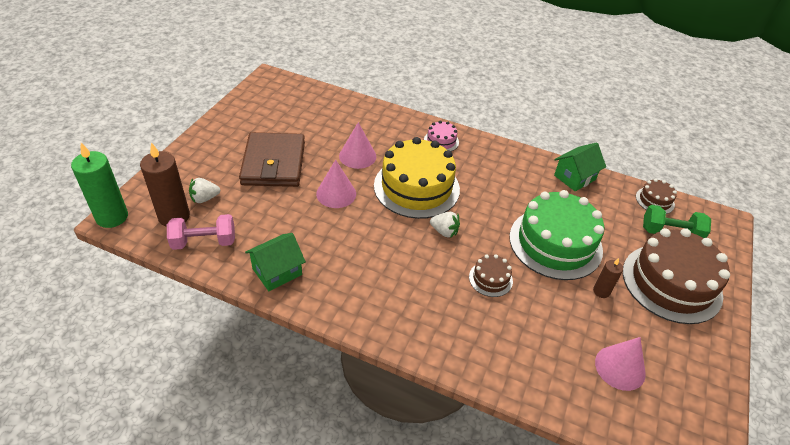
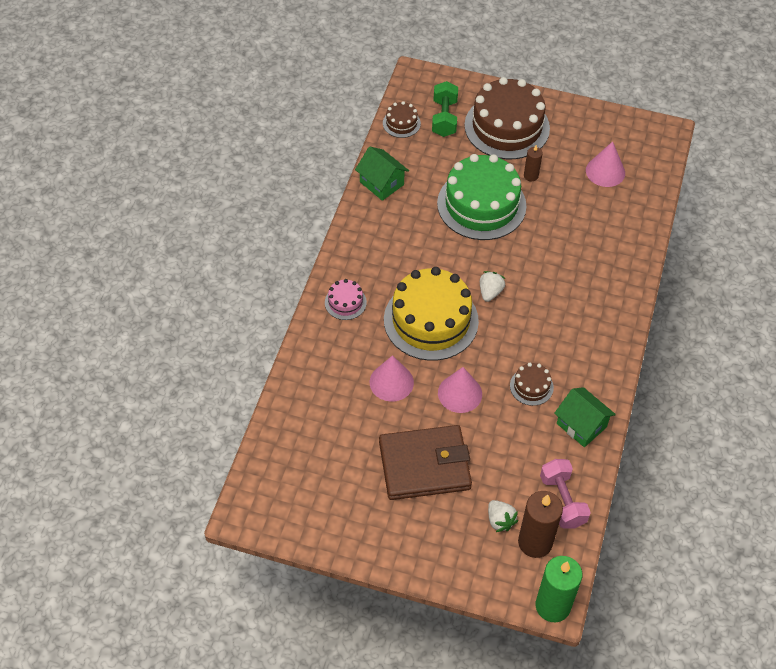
camera: 95 degrees left, 10 degrees up
brown cake [469,254,513,297] -> brown cake moved to [510,363,554,406]

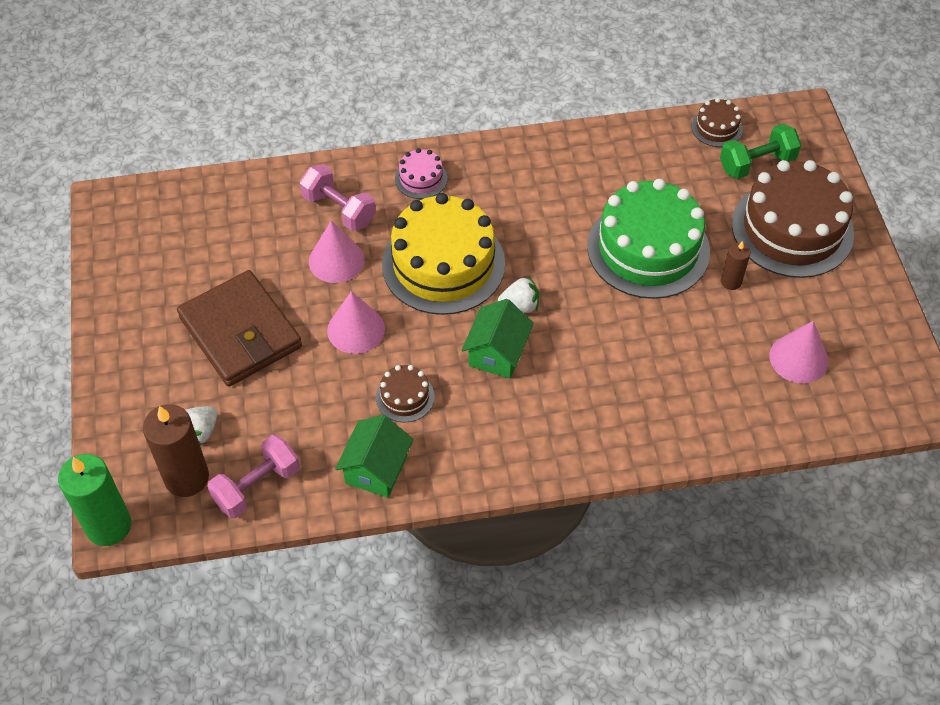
camera: 65 degrees right, 0 degrees up
green house [355,147,409,201] -> green house moved to [462,299,534,379]
none -> pink dumbbell [300,164,376,231]

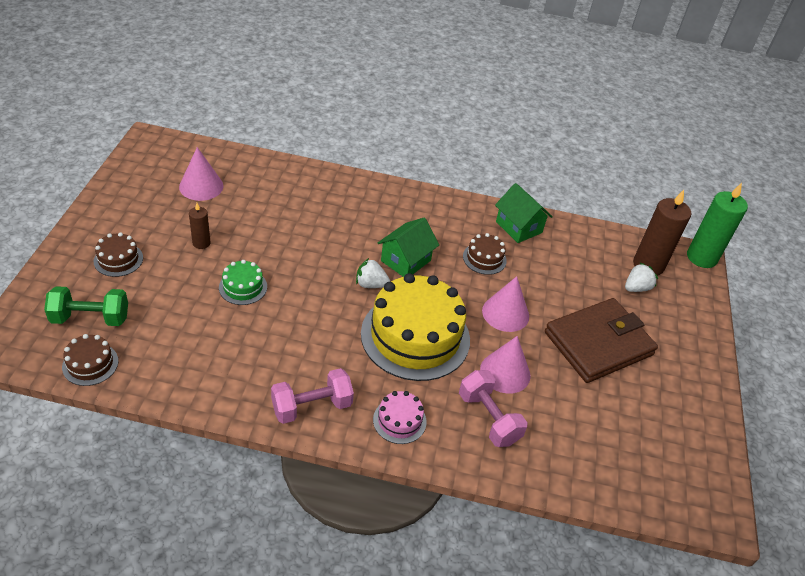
camera: 165 degrees left, 10 degrees down
brown wallet [177,270,302,386] -> brown wallet turned 75 degrees clockwise [545,298,658,383]
pink dumbbell [207,435,300,518] -> pink dumbbell moved to [271,368,354,424]
green house [335,415,414,498] -> green house turned 75 degrees counterclockwise [495,183,553,243]
green cake [587,179,710,299] -> green cake [219,260,267,305], size x0.45
brown cake [732,160,854,278] -> brown cake [94,232,143,277], size x0.45

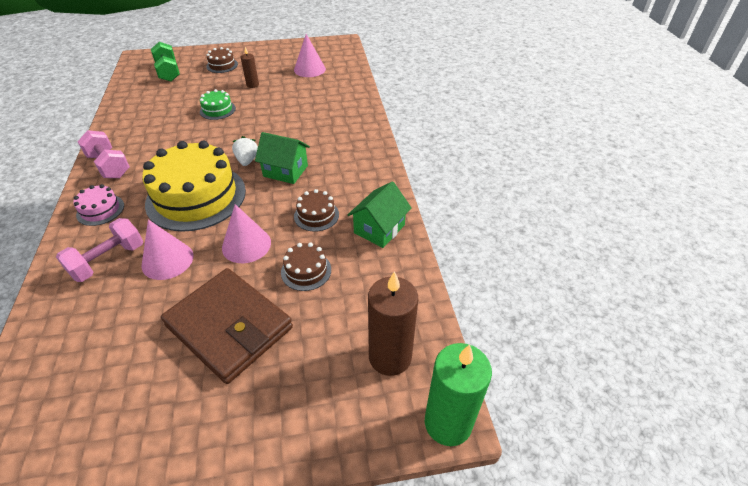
camera: 75 degrees right, 0 degrees up
brown cake [62,334,118,386] -> brown cake moved to [281,242,331,291]
white strawberry [625,263,658,292] -> none

